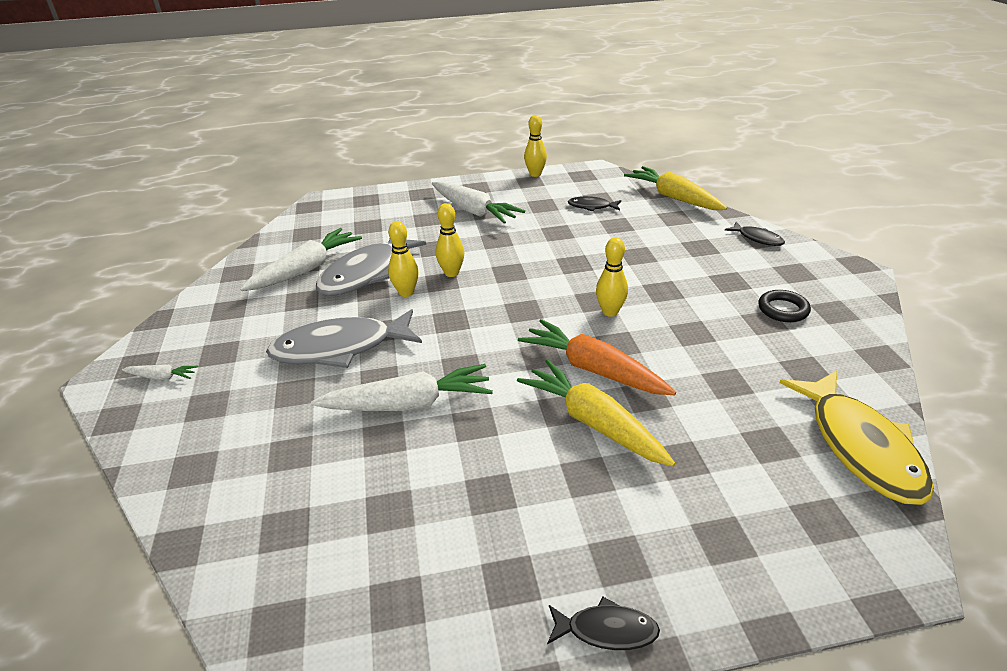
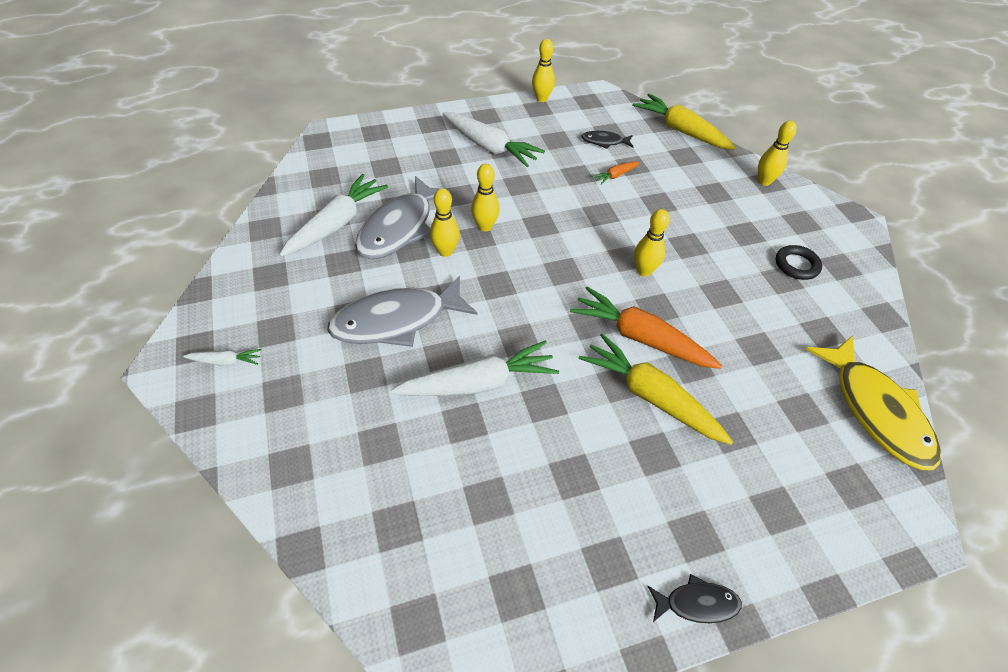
camera: 10 degrees left, 15 degrees up
black fish [725,222,785,246] -> yellow bowling pin [758,121,797,186]
none -> orange carrot [592,162,640,185]

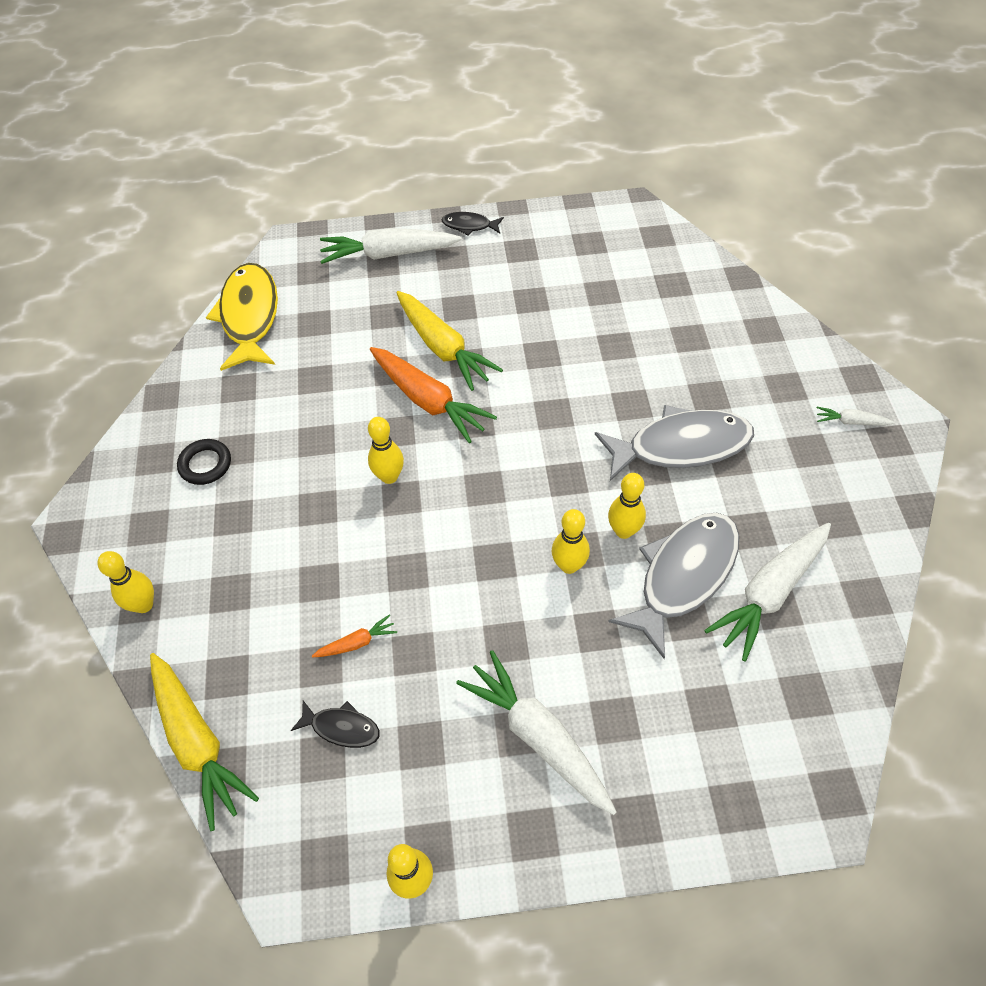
camera: 165 degrees left, 5 degrees up
white carrot [390,340,559,396] -> white carrot moved to [320,228,462,264]

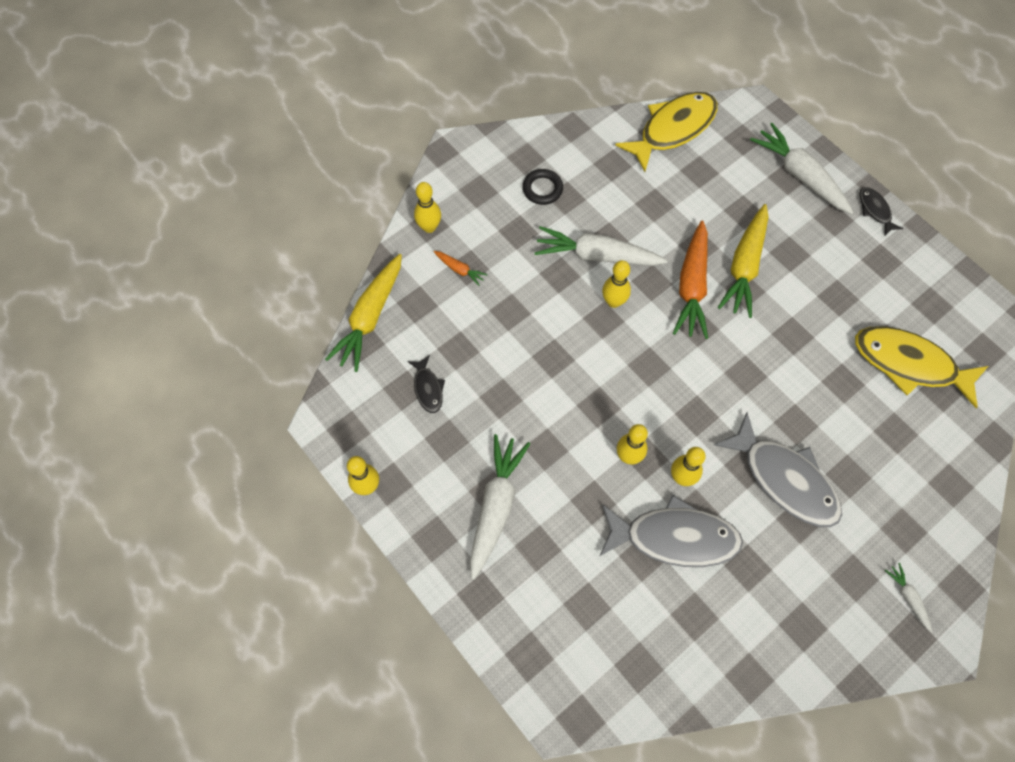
camera: 55 degrees right, 10 degrees up
orange carrot [312,615,397,657] -> orange carrot moved to [434,251,488,286]
white carrot [704,523,831,661] -> white carrot moved to [535,226,668,266]
none -> yellow fish [855,326,988,408]

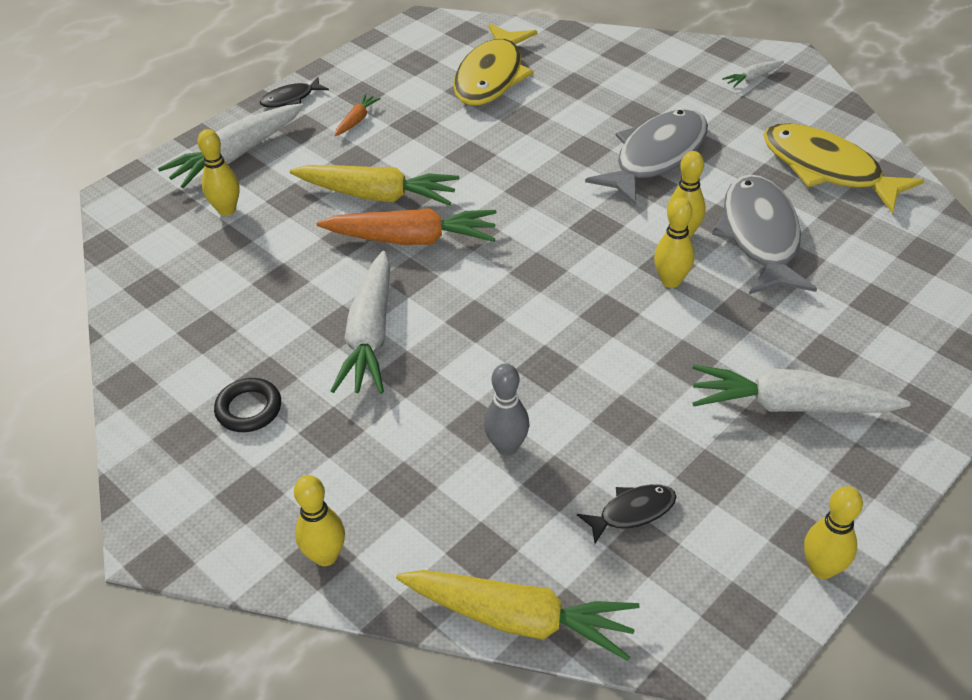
camera: 95 degrees left, 20 degrees down
orange carrot [434,251,488,286] -> orange carrot moved to [334,94,381,136]
yellow bowling pin [602,260,631,308] -> yellow bowling pin moved to [198,129,240,216]
yellow fish [615,92,718,172] -> yellow fish moved to [763,123,924,214]
none -> grey bowling pin [484,363,529,456]

